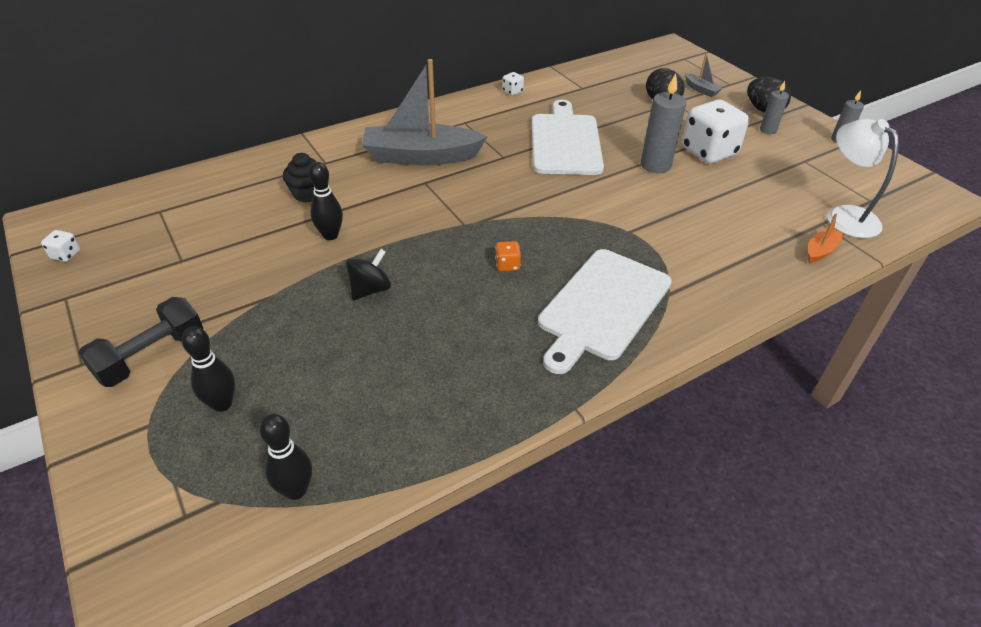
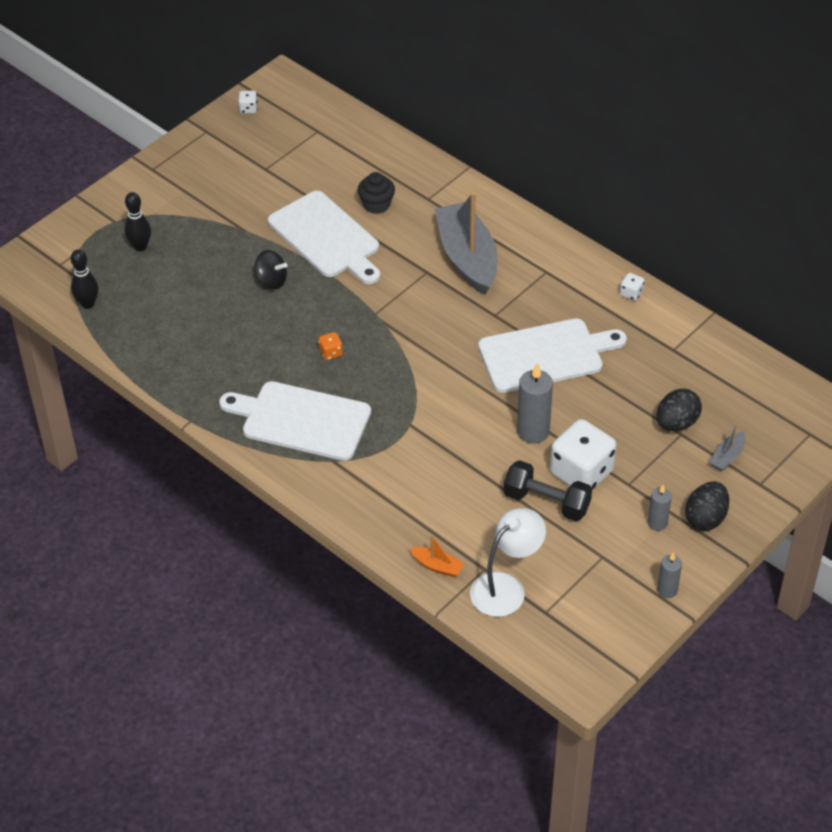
camera: 75 degrees right, 5 degrees up
black dumbbell [78,297,203,387] -> black dumbbell moved to [504,460,592,521]
black bowling pin [309,162,343,240] -> white cutting board [268,191,380,284]

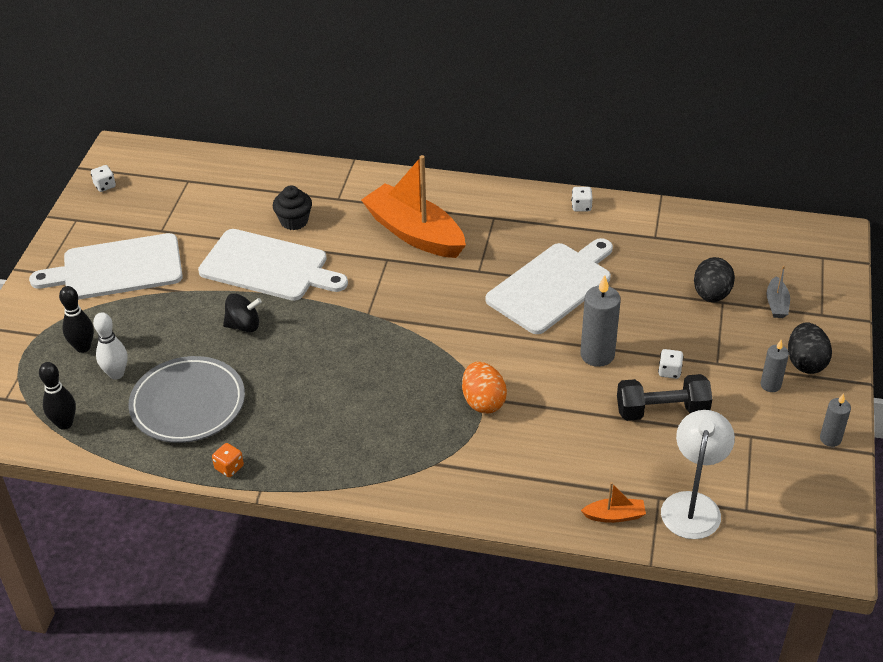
camera: 30 degrees left, 5 degrees down
white cutting board [219,381,371,461] -> white cutting board moved to [29,233,183,300]
orange dice [319,332,343,360] -> orange dice moved to [212,443,244,477]
grey boat [435,192,498,295] -> orange boat [361,155,466,258]
white dice [550,419,616,490] -> white dice [658,349,684,379], size x0.42
none -> white bowling pin [93,312,127,380]
none -> grey plate [128,356,245,443]
none -> orange egg [462,362,507,414]

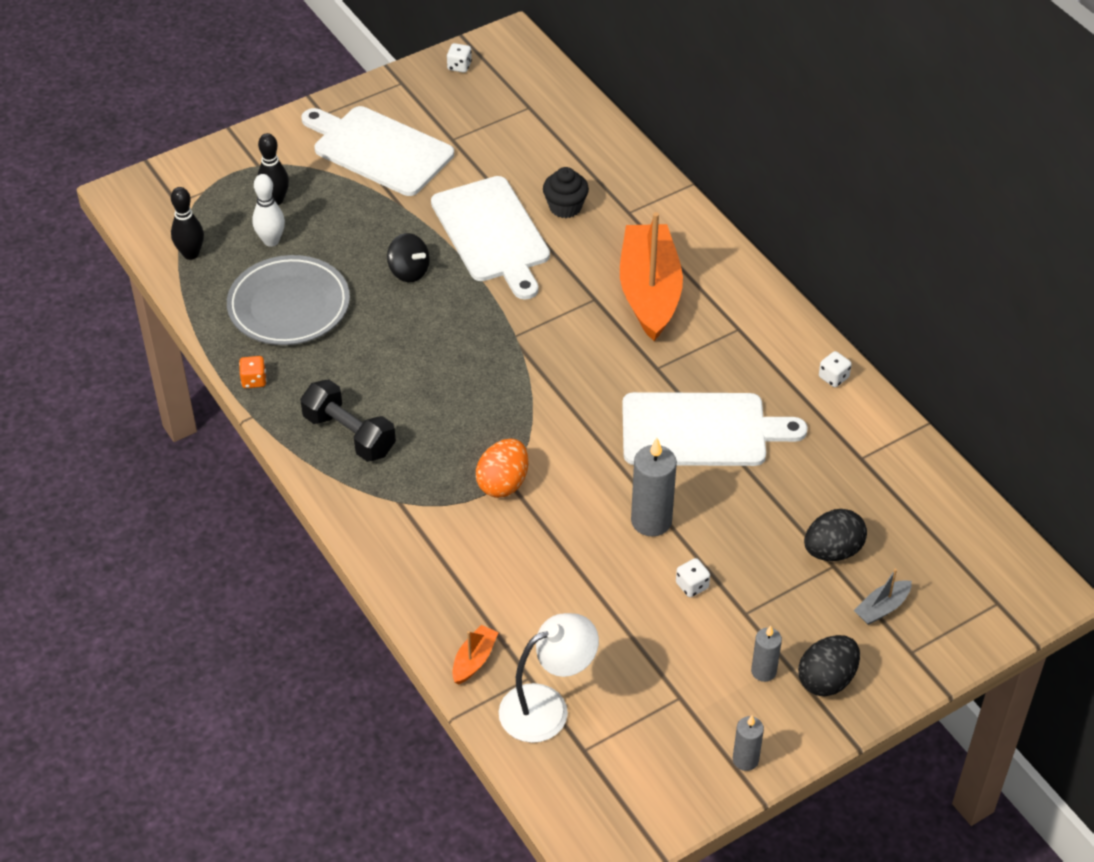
camera: 45 degrees right, 5 degrees up
orange boat [581,482,646,523] -> orange boat turned 105 degrees counterclockwise [452,625,499,685]
black dumbbell [617,374,712,421] -> black dumbbell moved to [300,379,396,462]

